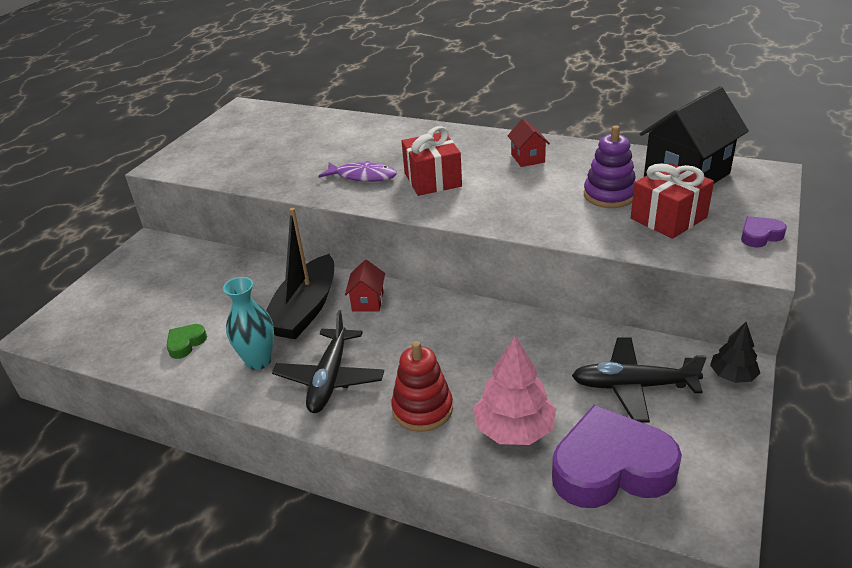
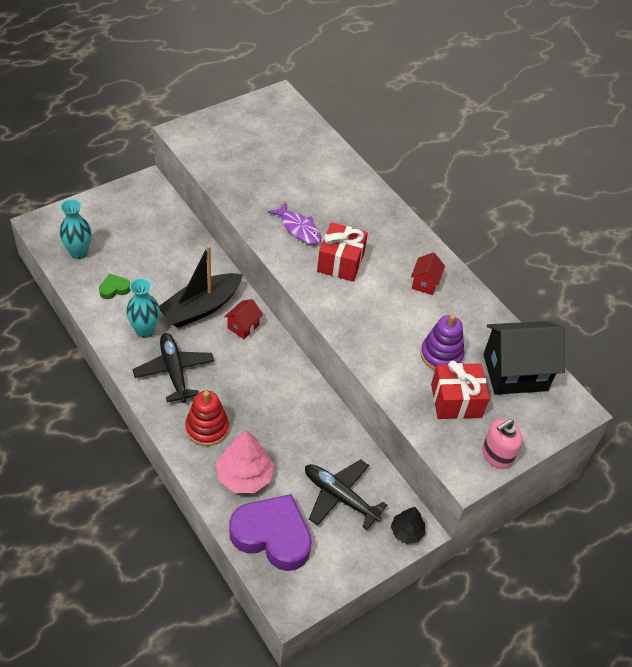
camera: 25 degrees right, 15 degrees up
black plane [272,310,384,413] -> black plane turned 120 degrees clockwise [133,333,214,403]
purple heart [741,216,787,248] -> pink soap dispenser [482,419,522,469]
none -> turquoise vase [59,199,91,259]

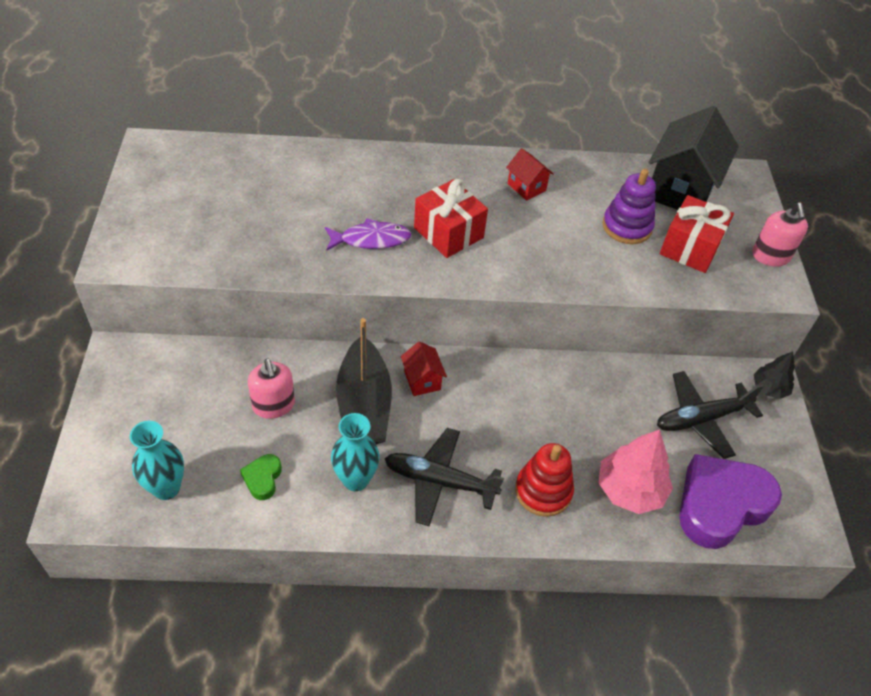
camera: 55 degrees left, 0 degrees up
none -> pink soap dispenser [248,358,295,419]

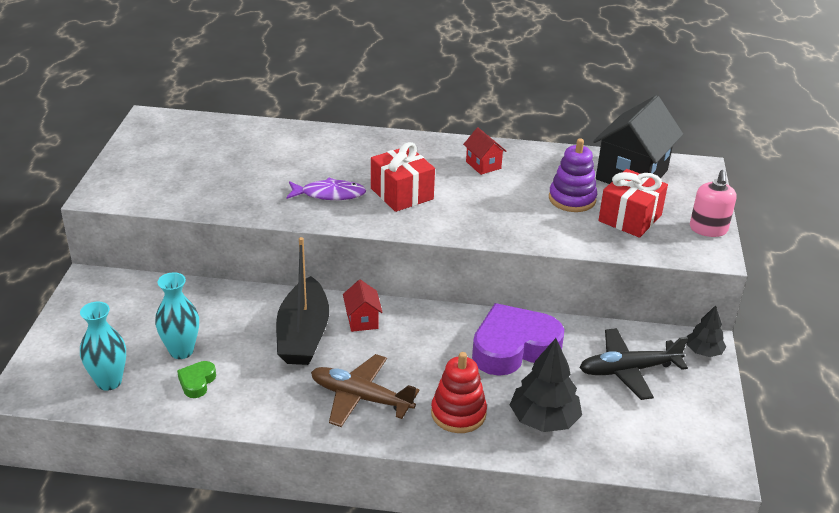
camera: 10 degrees right, 15 degrees down
pink soap dispenser [248,358,295,419] -> none
turquoise vase [331,413,380,491] -> turquoise vase moved to [155,272,199,359]
black plane [385,428,504,526] -> brown plane [311,354,419,427]
pink tree [598,429,673,514] -> black tree [510,338,582,432]
purple heart [679,454,782,549] -> purple heart moved to [472,303,564,376]

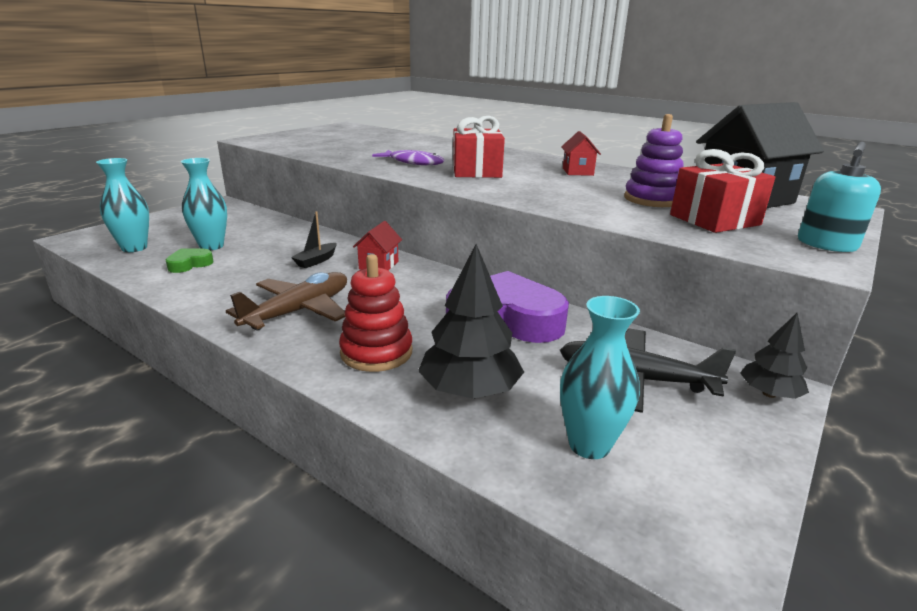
camera: 30 degrees right, 10 degrees down
black boat [276,237,329,365] -> black boat [291,211,337,268], size x0.44
brown plane [311,354,419,427] -> brown plane turned 75 degrees clockwise [226,272,347,331]
pink soap dispenser [690,170,737,237] -> turquoise soap dispenser [798,142,881,252]
none -> turquoise vase [560,296,640,459]

